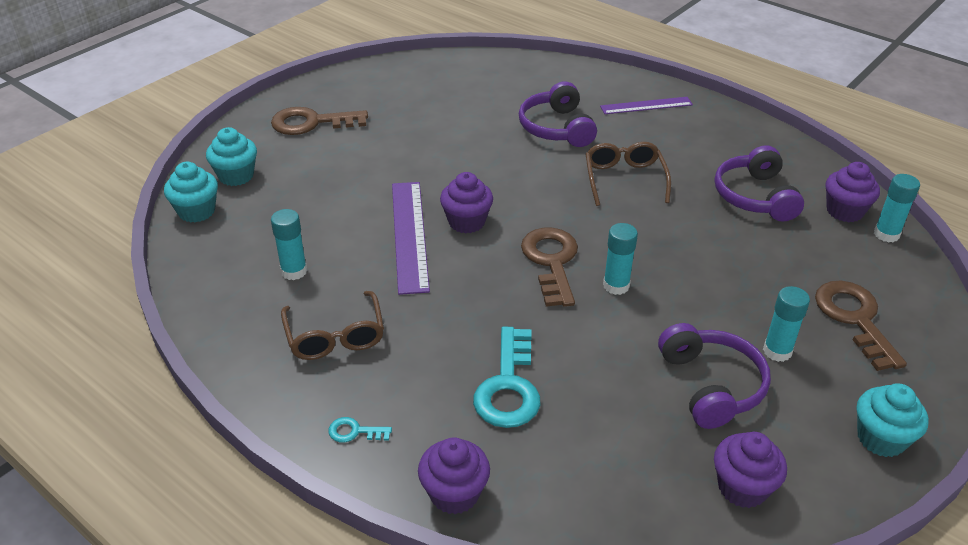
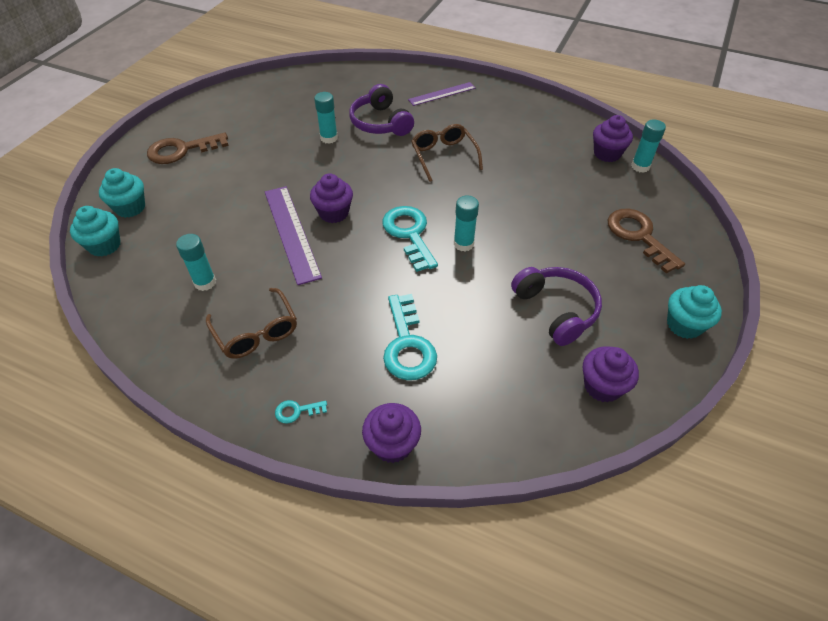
camera: 15 degrees left, 10 degrees up
brown key [521,228,578,307] -> turquoise key [382,206,438,272]
purple headphones [715,145,804,221] -> none
turquoise glue stick [763,286,810,362] -> turquoise glue stick moved to [314,92,338,144]

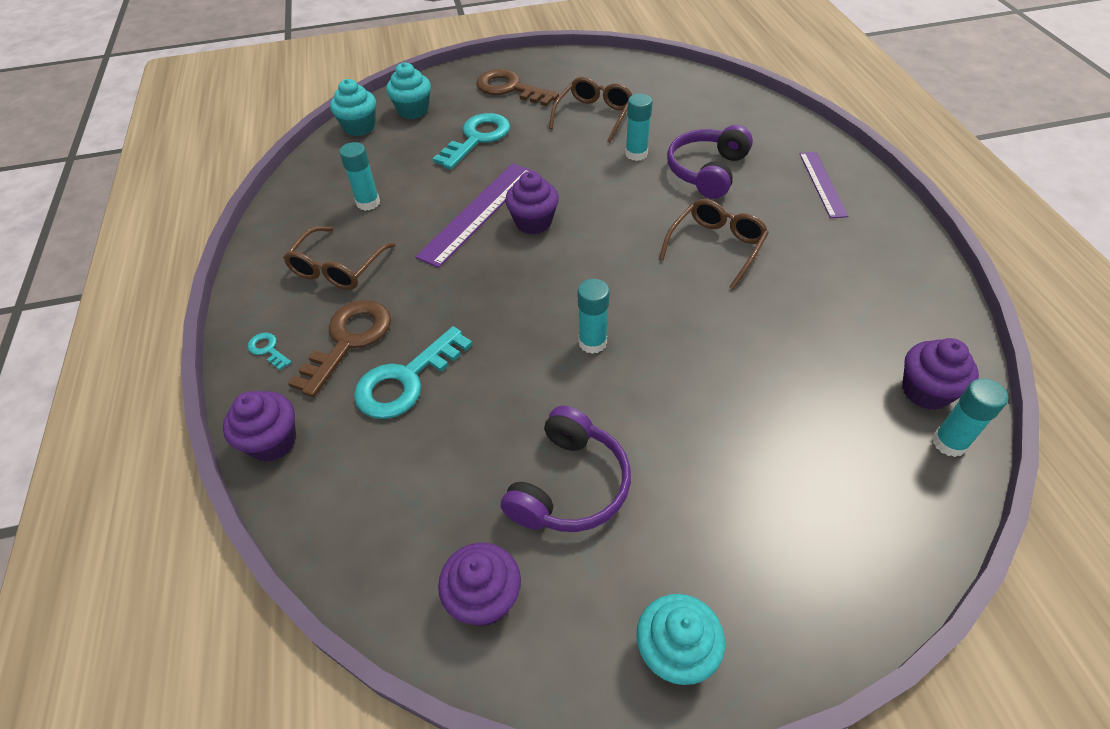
camera: 55 degrees right, 0 degrees up
turquoise key [382,206,438,272] -> turquoise key moved to [433,113,510,169]
purple ruler [408,82,476,106] -> purple ruler turned 60 degrees clockwise [799,152,849,218]
brown key [608,209,685,274] -> brown key moved to [288,300,391,397]
none -> brown glasses [549,77,632,143]

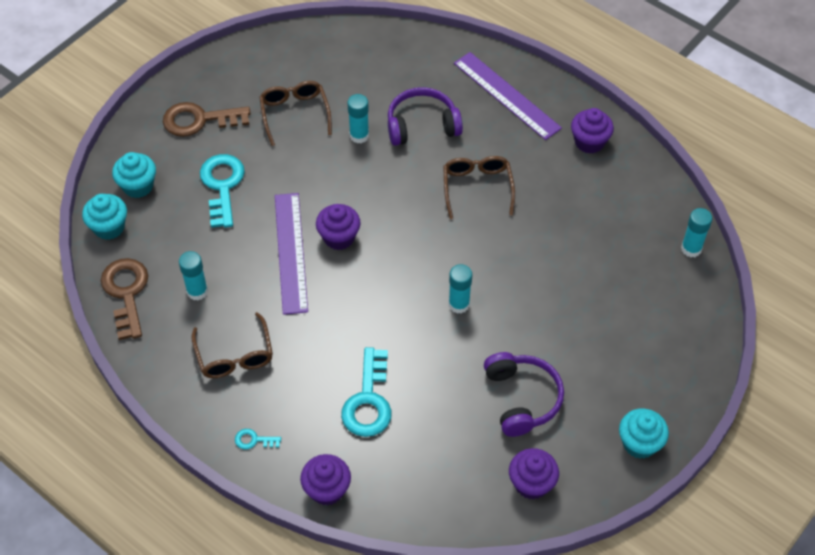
camera: 40 degrees left, 5 degrees up
brown key [288,300,391,397] -> brown key moved to [101,258,148,340]
purple headphones [667,125,753,199] -> purple headphones turned 90 degrees clockwise [388,87,463,146]
purple ruler [799,152,849,218] -> purple ruler [454,52,562,140], size x1.58
purple cupcake [902,338,979,410] -> purple cupcake moved to [571,108,614,154]

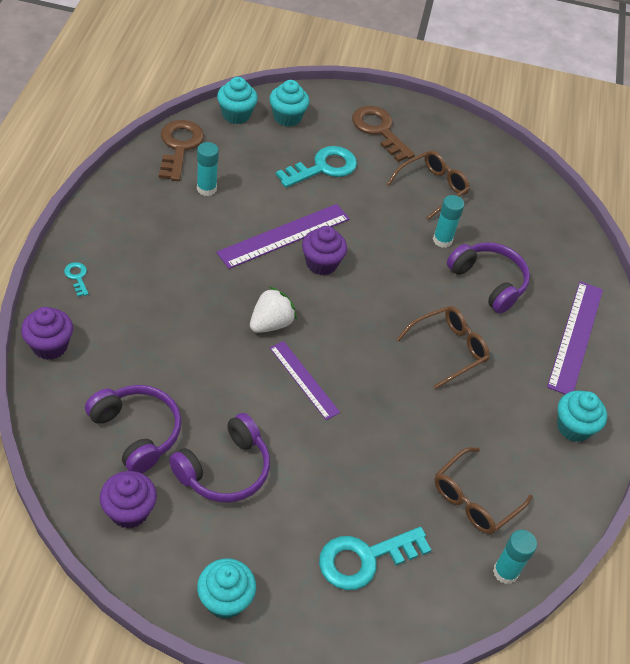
camera: 55 degrees right, 5 degrees down
brown key [101,258,148,340] -> brown key turned 45 degrees counterclockwise [159,120,204,181]
brown glasses [191,312,273,378] -> brown glasses moved to [434,447,533,534]
turquoise key [341,347,392,437] -> turquoise key moved to [319,527,431,590]
turquoise glue stick [449,264,472,314] -> purple ruler [270,341,340,420]
purple cupcake [571,108,614,154] -> turquoise cupcake [557,391,607,442]
none -> purple headphones [85,385,182,473]
none -> white strawberry [250,286,297,333]

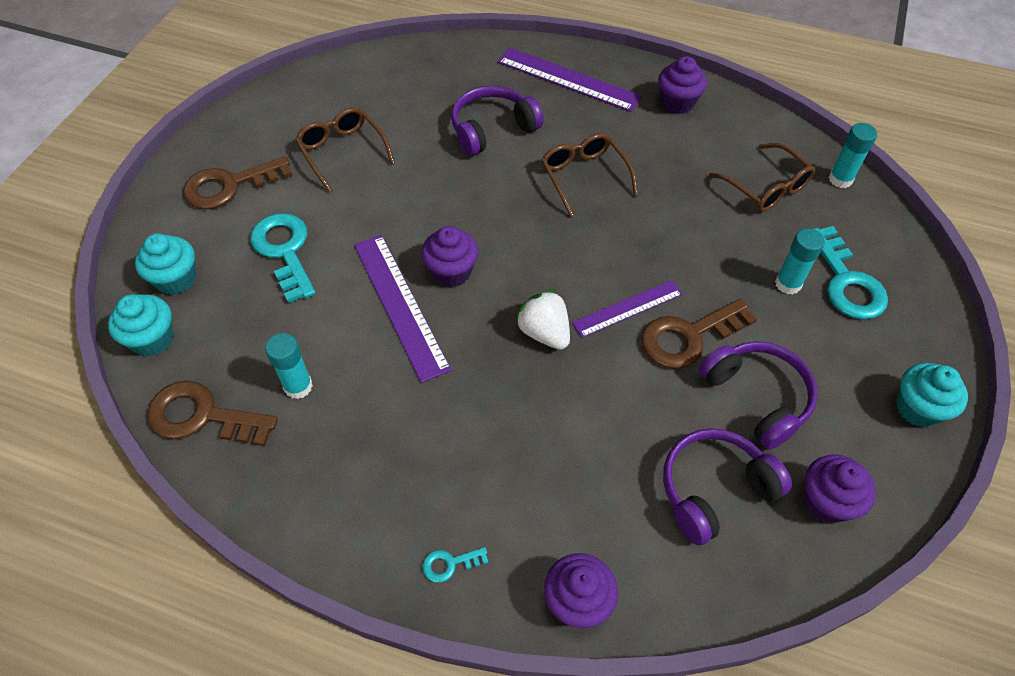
camera: 75 degrees left, 5 degrees up
turquoise glue stick [433,195,464,248] -> turquoise glue stick moved to [775,228,825,295]
turquoise cupcake [557,391,607,442] -> purple cupcake [658,56,707,114]
none -> brown key [641,299,757,369]

